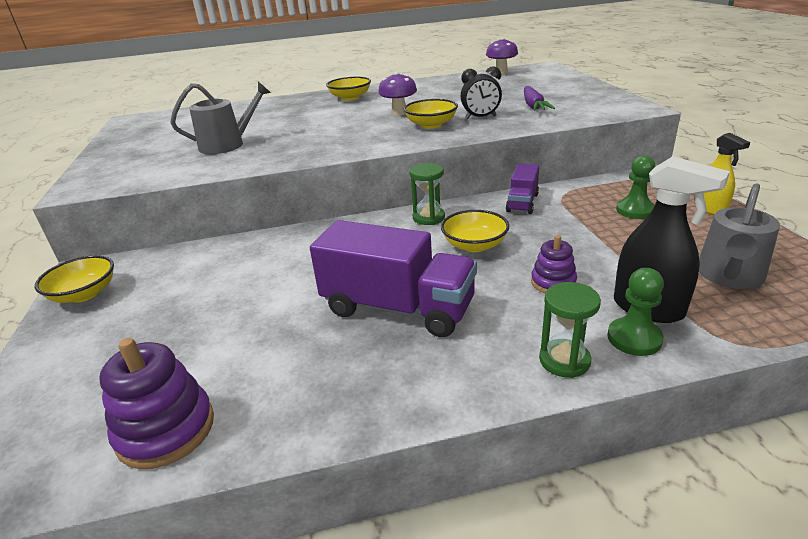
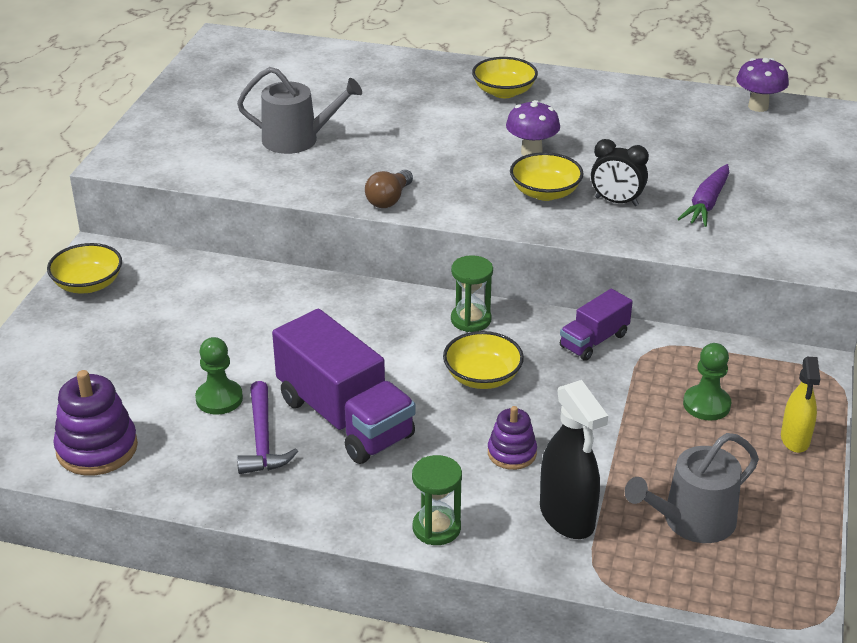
camera: 25 degrees right, 5 degrees up
green pawn [607,268,664,356] -> green pawn moved to [195,337,243,415]
none -> purple hammer [237,381,298,474]
none -> brown light bulb [365,170,413,208]

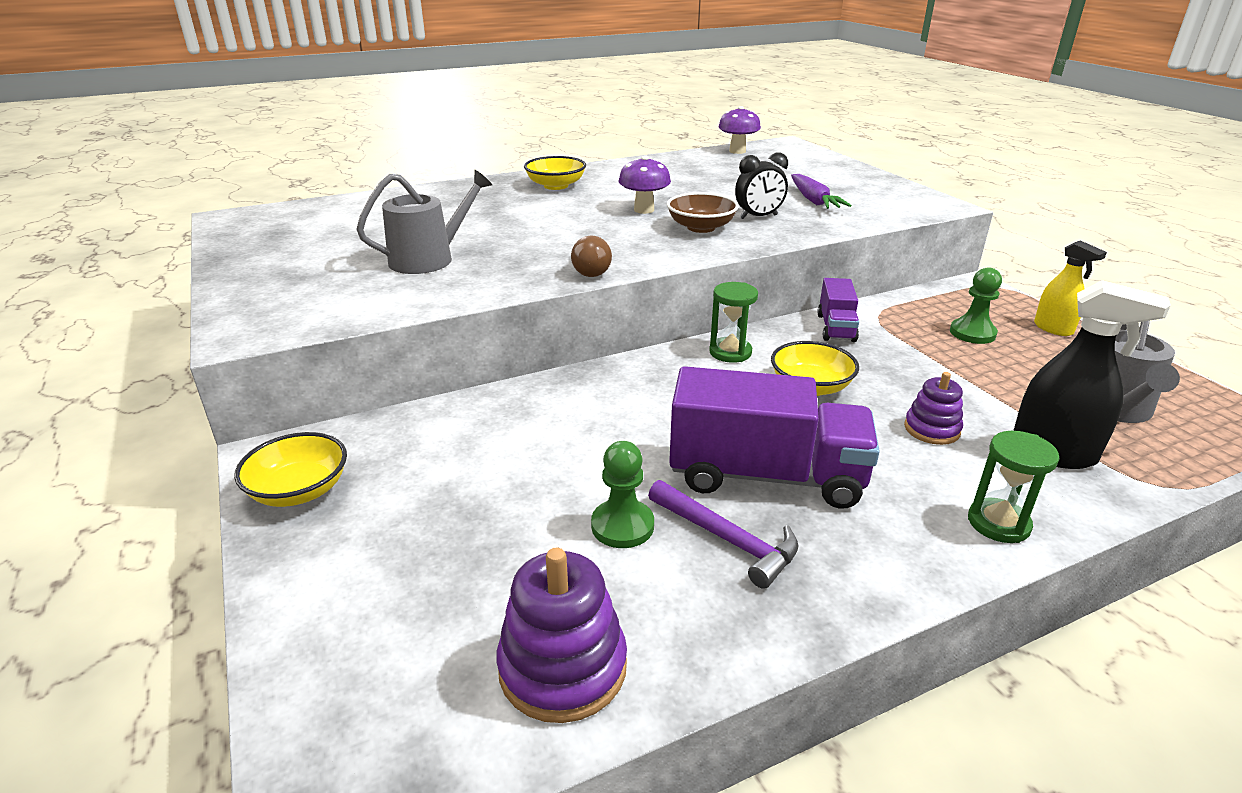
camera: 40 degrees left, 5 degrees down
yellow bowl [510,152,584,201] -> brown bowl [667,192,739,233]

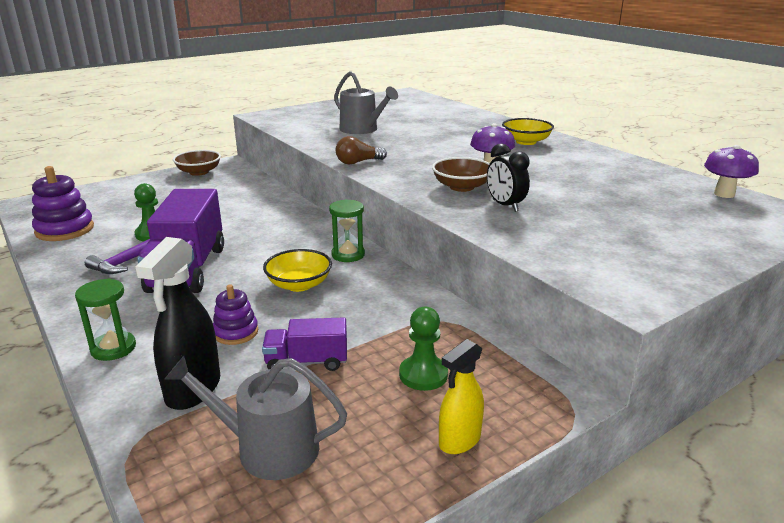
camera: 80 degrees right, 5 degrees down
yellow bowl [234,432,347,507] -> brown bowl [173,150,221,176]
purple carrot [791,174,851,209] -> none
purple truck [817,278,859,342] -> purple truck moved to [262,317,347,371]

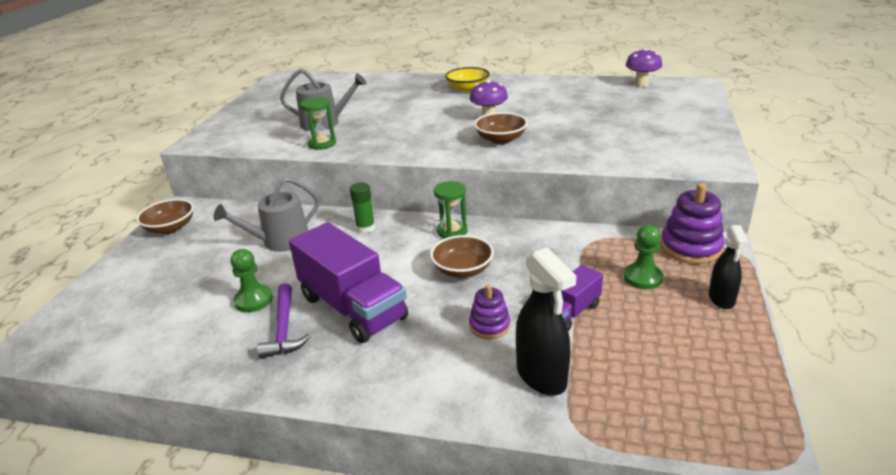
camera: 40 degrees left, 5 degrees up
purple stacking toy [32,166,94,241] -> purple stacking toy moved to [661,183,724,264]
green hourglass [75,278,136,361] -> green hourglass moved to [300,97,336,150]
grey watering can [164,356,347,480] -> grey watering can moved to [214,177,320,252]
yellow bowl [263,249,332,292] -> brown bowl [430,235,494,278]
brown light bulb [336,136,387,164] -> none
yellow spray bottle [439,339,484,454] -> black spray bottle [709,225,749,309]
black clock [487,143,530,212] -> none
none -> green glue stick [350,183,375,234]

